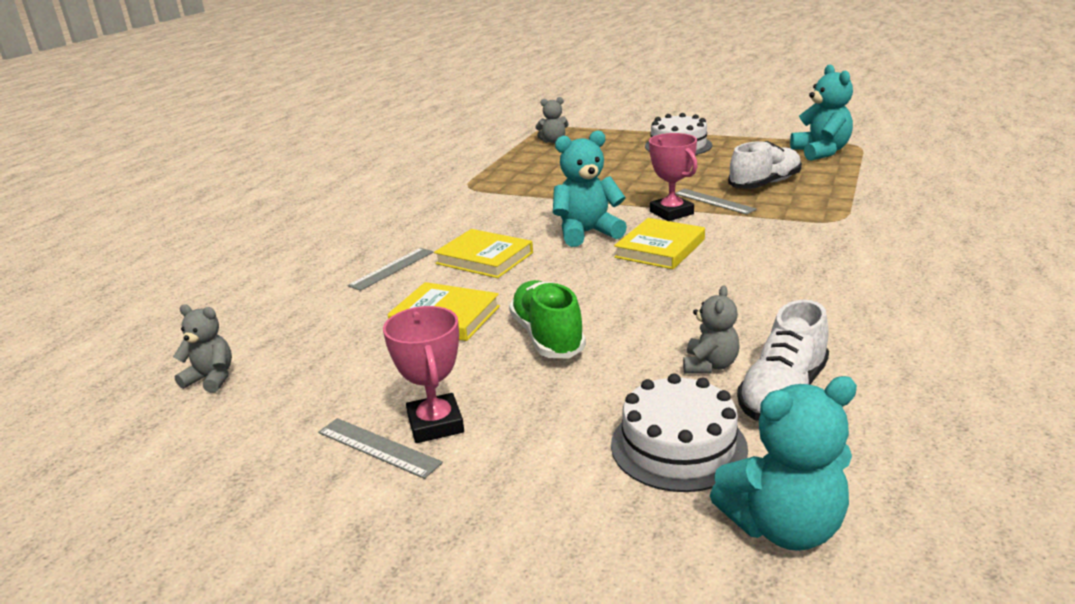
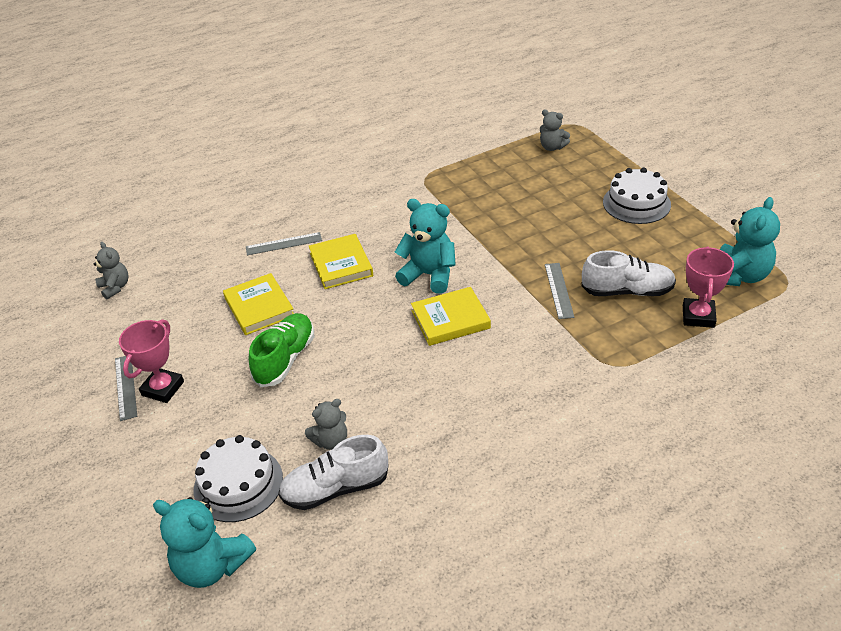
camera: 40 degrees right, 15 degrees up
pink trophy [649,133,697,221] -> pink trophy moved to [683,247,734,328]

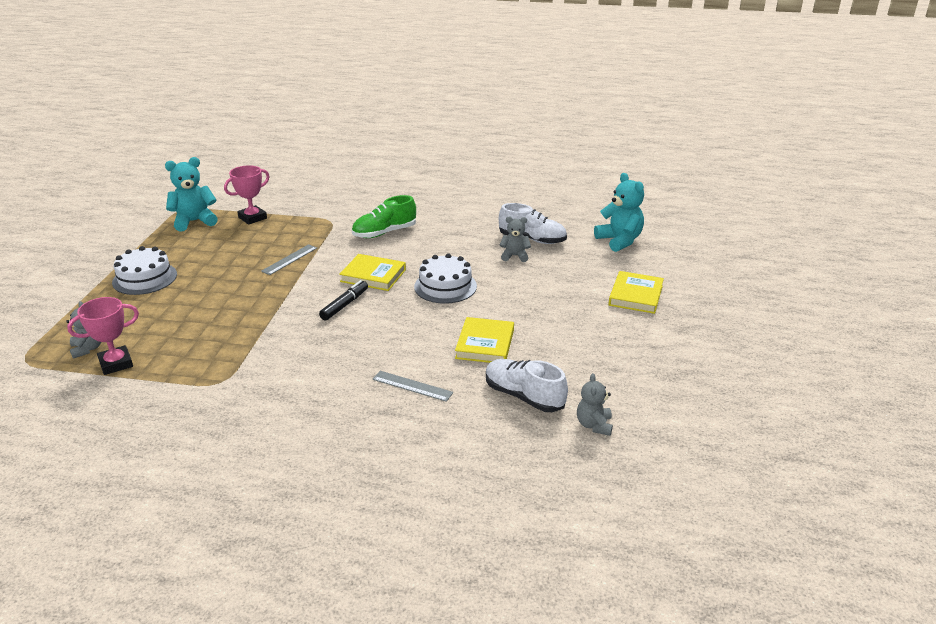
camera: 145 degrees left, 10 degrees down
grey ruler [115,356,137,421] -> none
pink trophy [119,319,184,403] -> pink trophy moved to [67,297,139,375]
white cake [194,435,283,522] -> white cake moved to [414,253,477,304]
green shoe [249,313,314,387] -> green shoe moved to [352,195,416,238]
yellow book [309,234,373,289] -> yellow book moved to [609,271,664,314]
turquoise teddy bear [395,199,456,294] -> black marker [319,280,368,321]
white shoe [581,250,676,296] -> white shoe moved to [486,359,568,412]

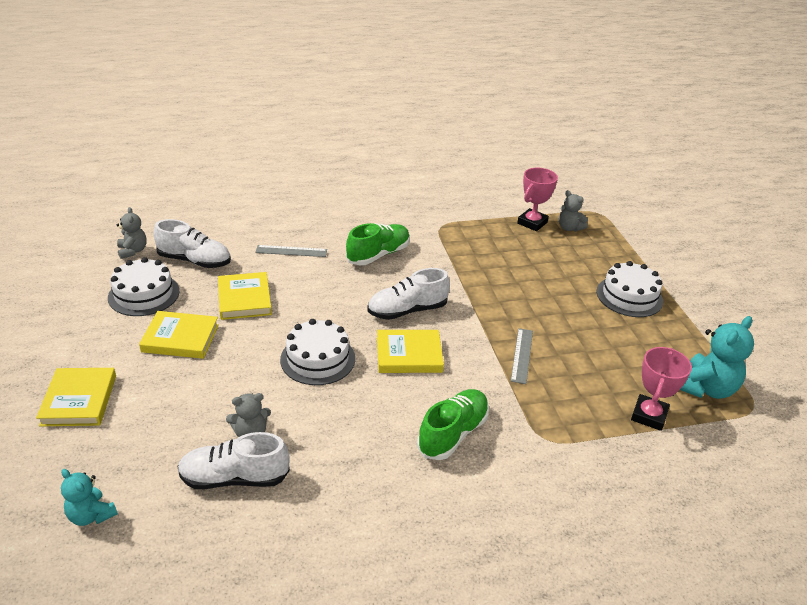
camera: 155 degrees right, 5 degrees up
black marker [319,280,368,321] -> white shoe [367,268,450,320]
turquoise teddy bear [594,173,644,252] -> turquoise teddy bear [61,469,118,526], size x0.60
none -> white cake [108,257,179,316]
none -> yellow book [139,311,219,359]
none -> green shoe [346,223,410,265]

